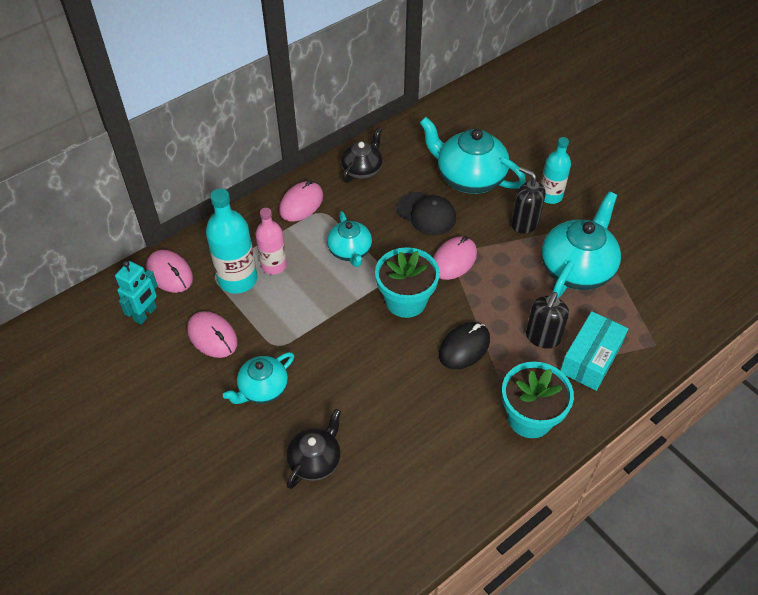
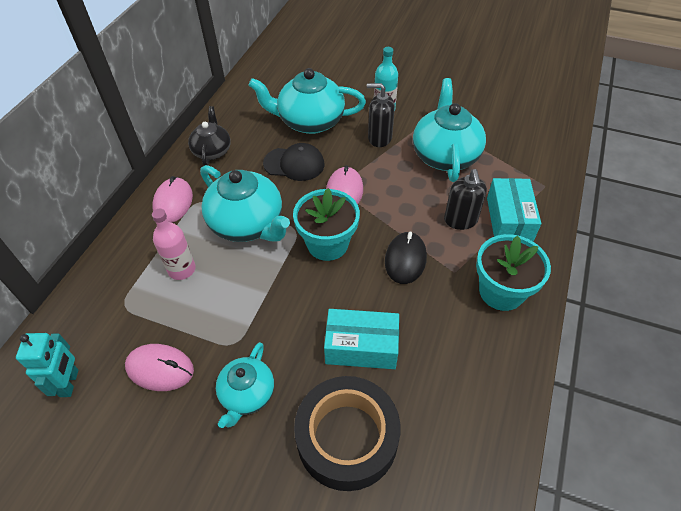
camera: 30 degrees left, 0 degrees up
pink mouse [146,250,193,293] -> none
turquoise bottle [206,188,258,294] -> none
black teapot [287,409,341,489] -> black tape [294,376,400,491]
turquoise teapot [327,211,372,267] -> turquoise teapot [200,165,290,242], size x1.69
none -> turquoise box [324,309,399,369]

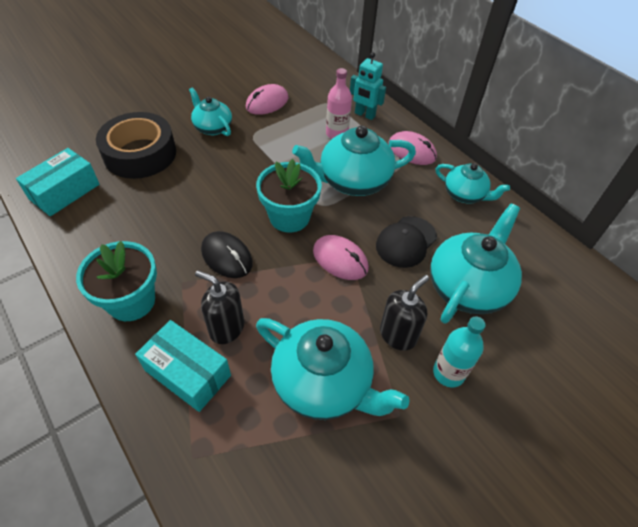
camera: 120 degrees right, 0 degrees up
turquoise robot [16,333,79,397] -> turquoise robot moved to [350,52,386,120]
black teapot [188,106,231,166] -> turquoise teapot [436,163,510,204]
turquoise box [324,309,399,369] -> turquoise box moved to [16,148,100,216]

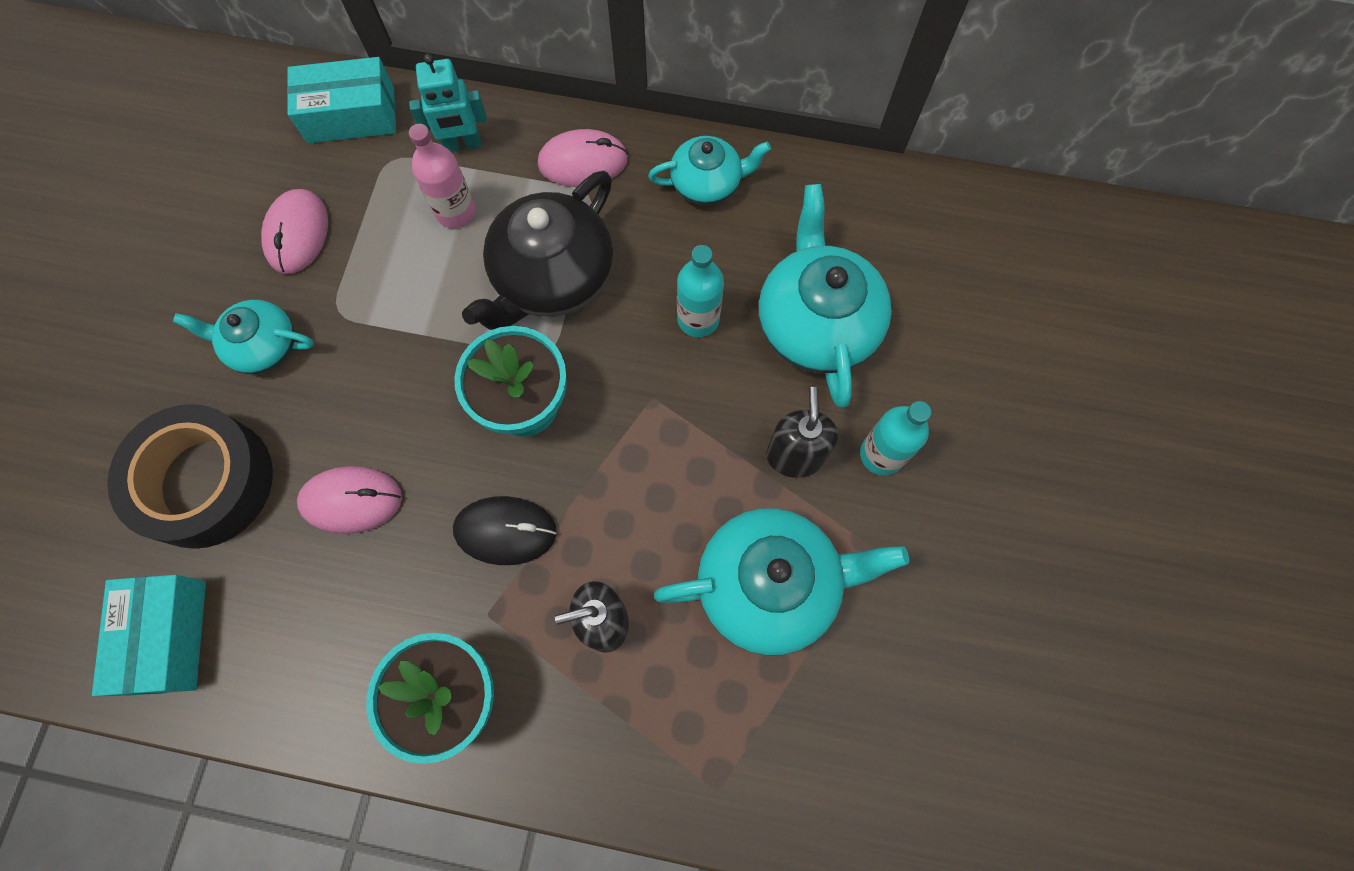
camera: 40 degrees left, 20 degrees up
turquoise box [135,320,231,412] -> turquoise box moved to [287,57,396,143]
turquoise teapot [292,125,416,196] -> black teapot [462,171,613,330]
pink mouse [313,235,369,280] -> pink mouse moved to [297,466,402,534]
black cap [376,216,437,268] -> turquoise bottle [677,245,724,337]

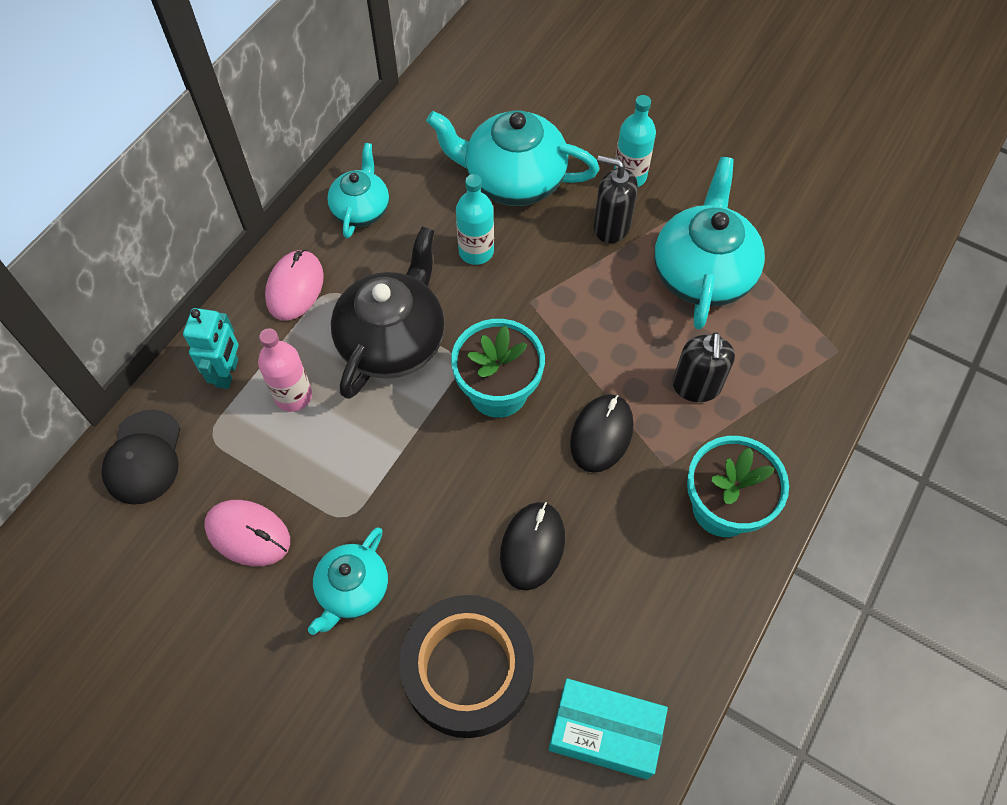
camera: 70 degrees left, 10 degrees down
turquoise box [287,57,396,143] -> black cap [101,409,181,505]
pink mouse [297,466,402,534] -> black mouse [500,502,565,591]
black teapot [462,171,613,330] -> black teapot turned 120 degrees counterclockwise [331,226,445,399]

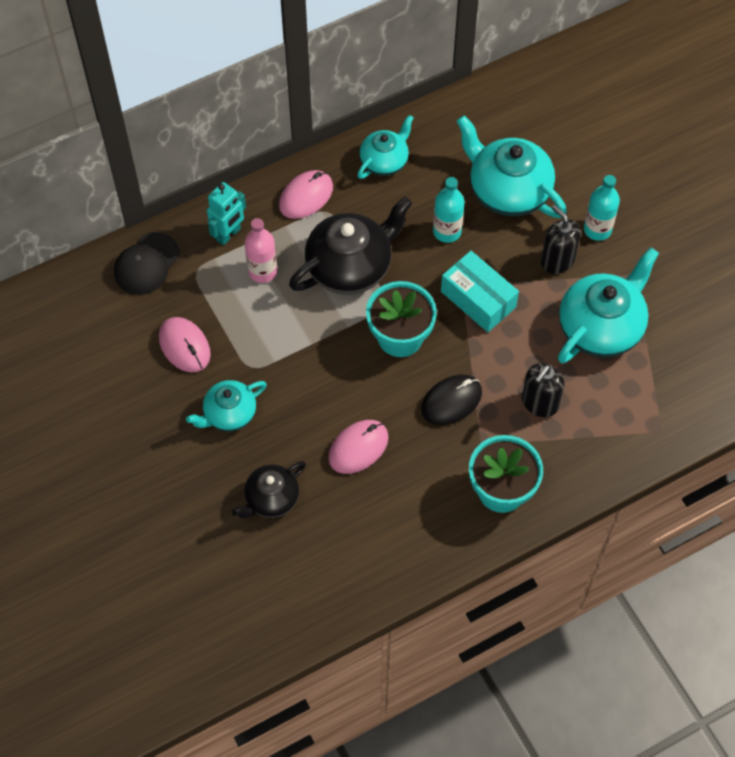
camera: 30 degrees right, 0 degrees up
black tape [399,595,534,738] -> black teapot [232,461,306,519]
black mouse [500,502,565,591] -> pink mouse [328,420,389,474]
turquoise box [548,679,668,780] -> turquoise box moved to [441,251,519,332]

